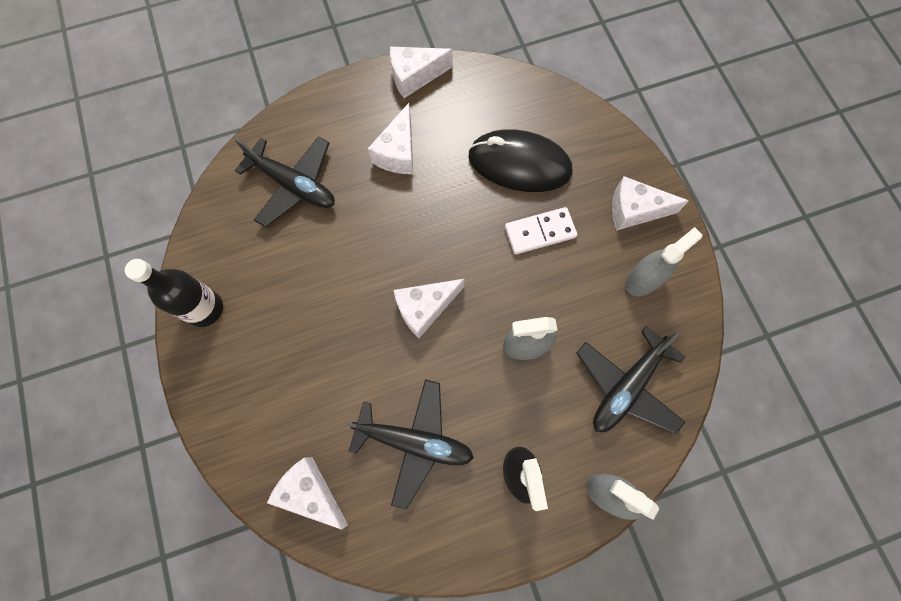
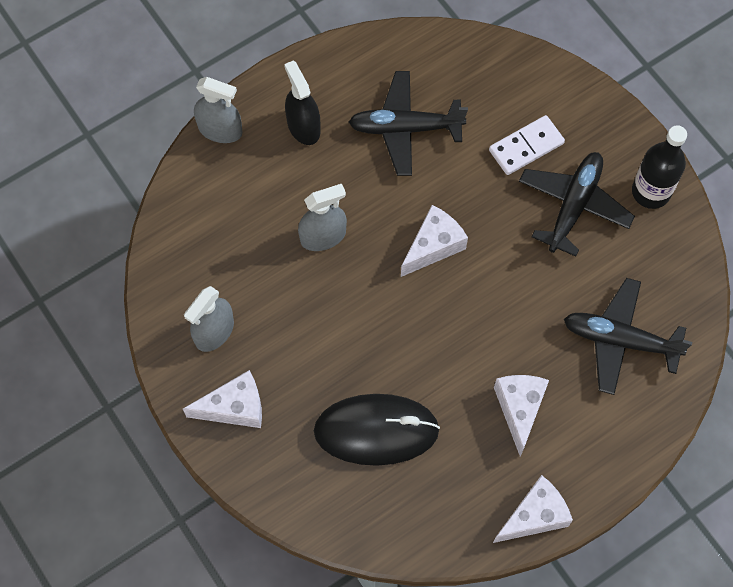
camera: 165 degrees right, 5 degrees down
white cheese [267,457,348,530] -> none
white domino [505,207,577,255] -> white domino moved to [489,115,565,175]
black plane [576,326,686,434] -> black plane moved to [519,152,635,257]

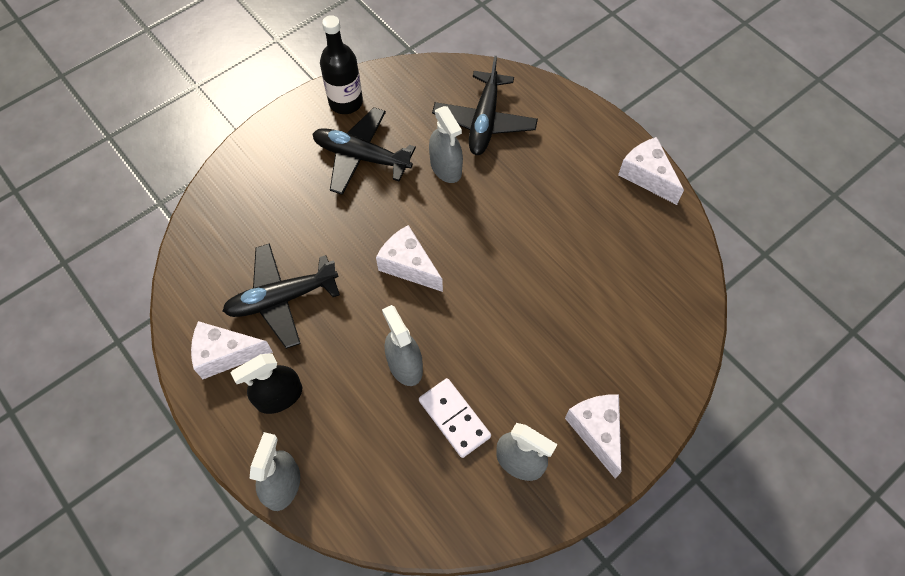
camera: 95 degrees left, 5 degrees down
black mouse [314,394,440,466] -> none
black plane [349,71,468,176] -> black plane turned 75 degrees clockwise [223,243,340,349]
white domino [489,115,565,175] -> white domino moved to [419,378,491,458]
white cheese [494,375,549,457] -> white cheese moved to [191,321,273,379]
none -> grey spray bottle [429,106,463,183]

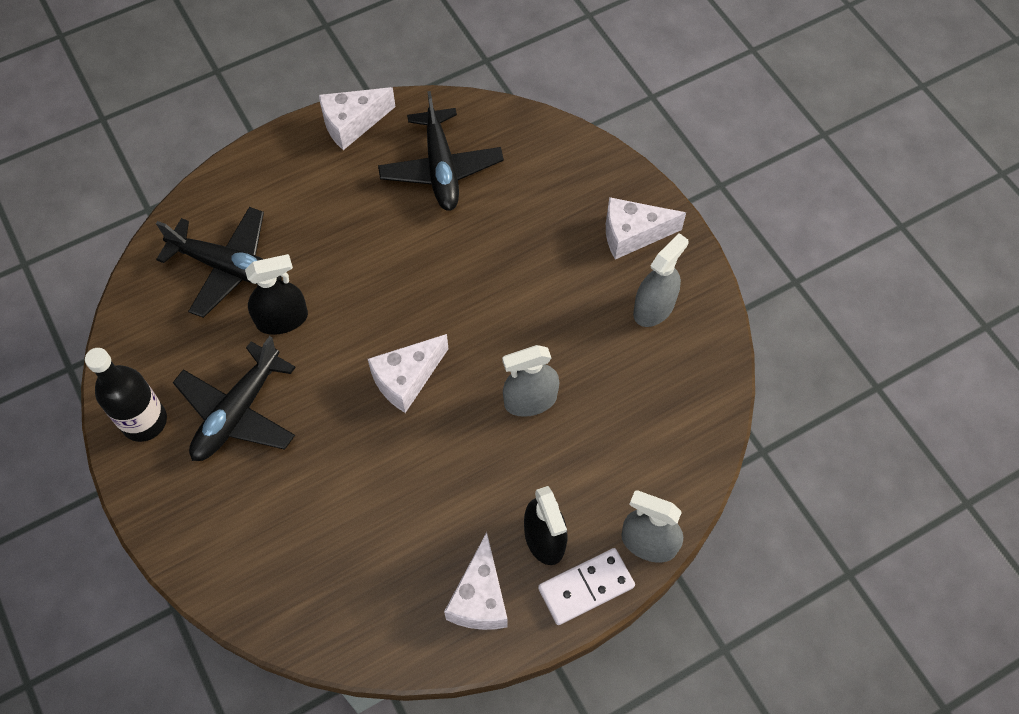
camera: 80 degrees left, 0 degrees up
black plane [223,243,340,349] -> black plane moved to [378,91,504,211]
white domino [419,378,491,458] -> white domino moved to [538,548,635,625]
grey spray bottle [429,106,463,183] -> black spray bottle [245,254,308,335]

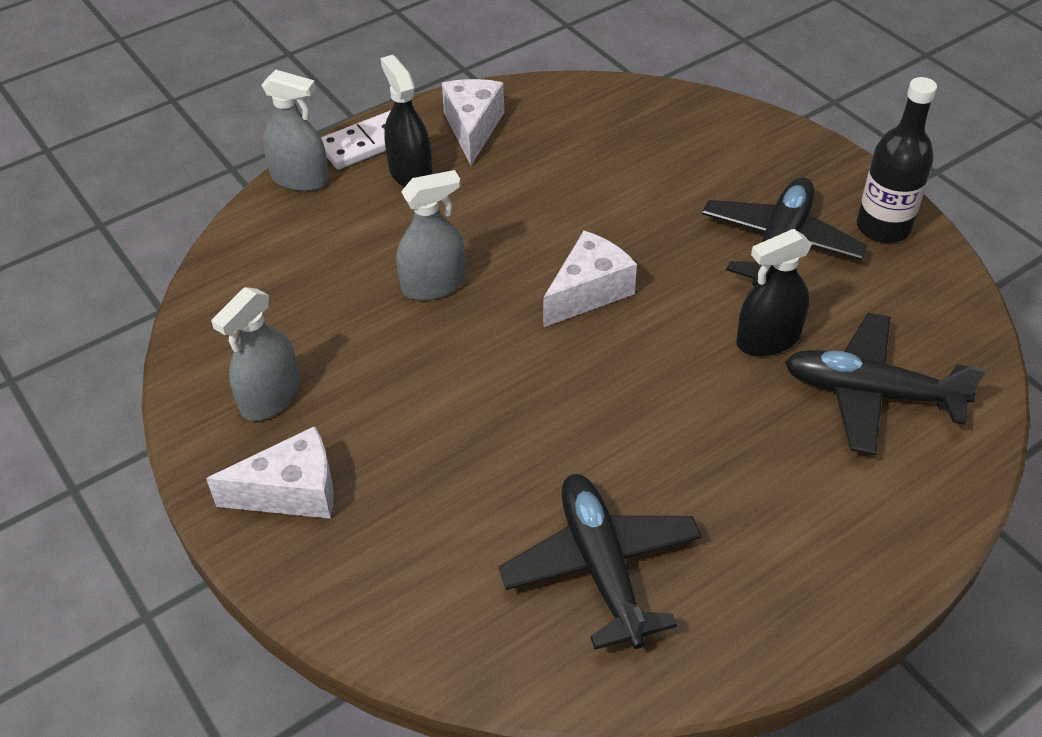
camera: 175 degrees right, 15 degrees down
white cheese [319,87,395,150] -> none

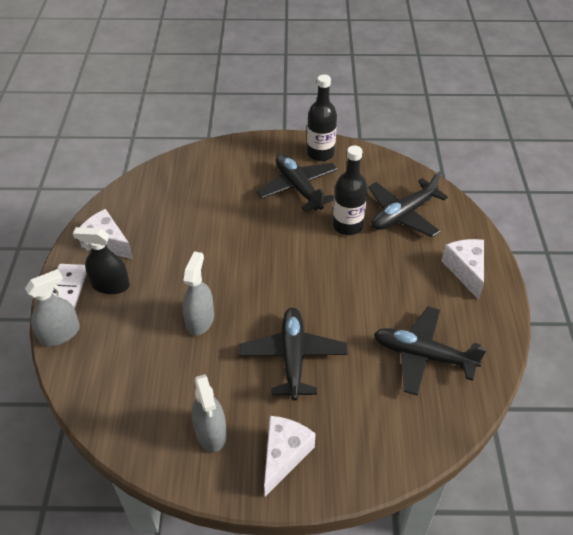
camera: 55 degrees left, 0 degrees up
white cheese [543,231,637,327] -> white cheese moved to [441,239,484,300]
black spray bottle [736,229,812,357] -> black bottle [333,145,368,235]
none -> black plane [239,308,348,401]

